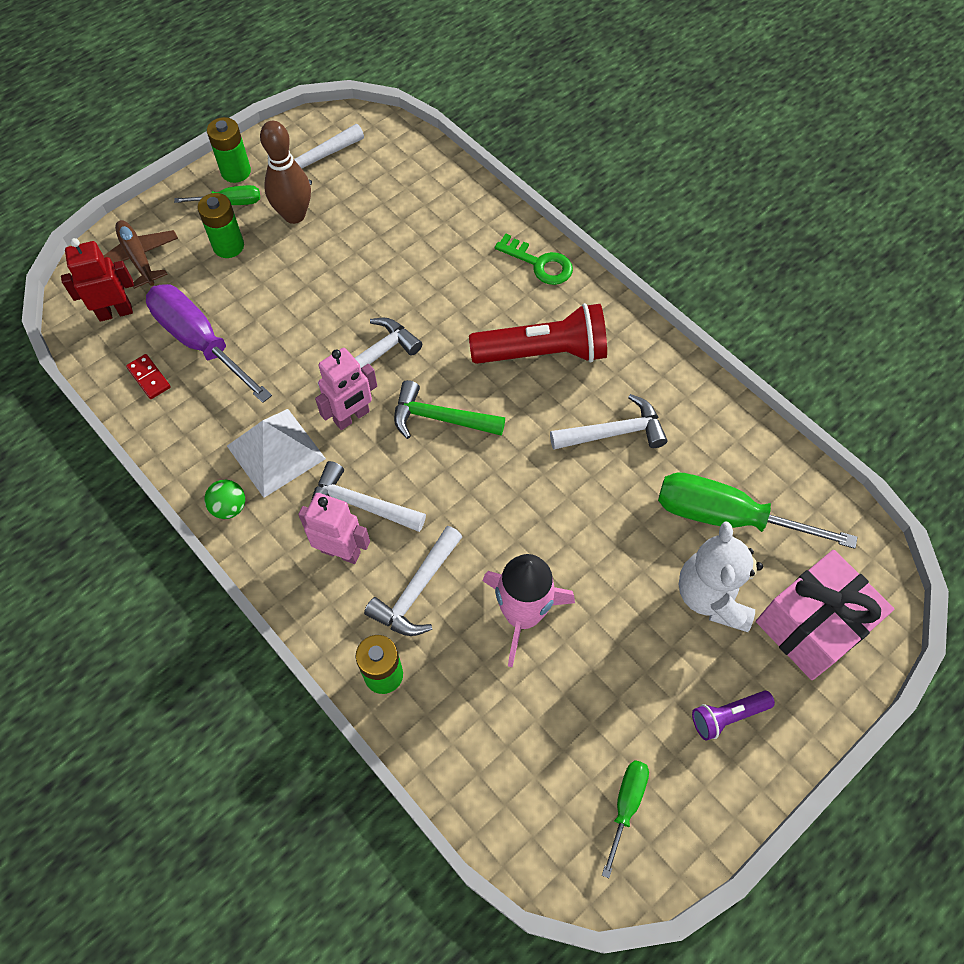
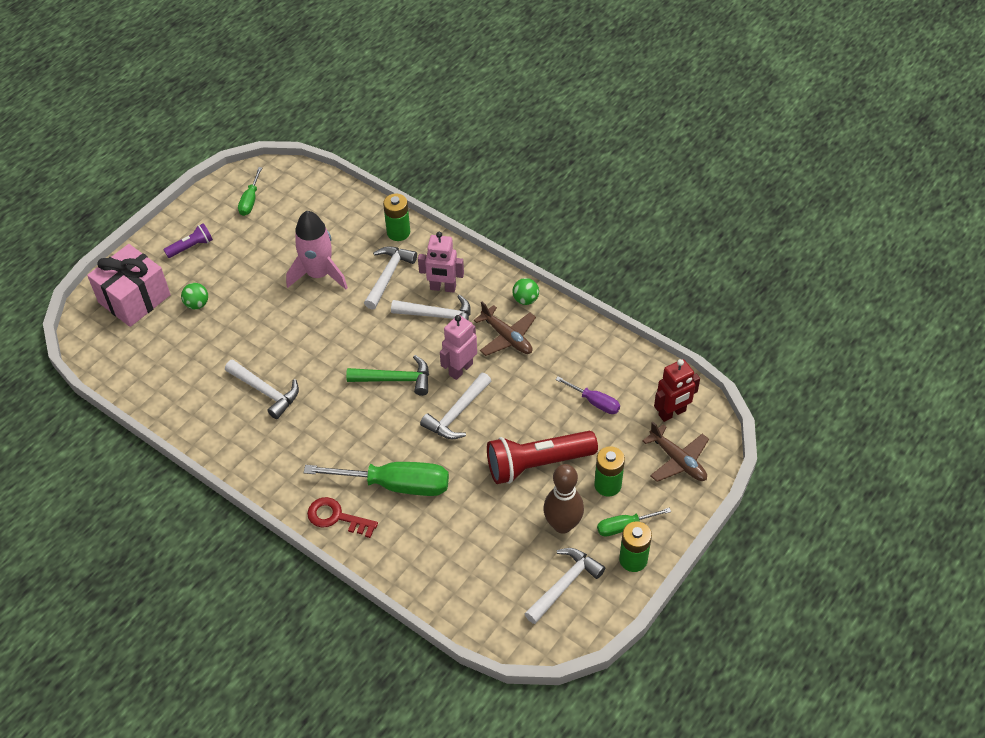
camera: 170 degrees right, 10 degrees down
red domino [126,354,171,399] -> none
purple screwdriver [146,284,272,403] -> purple screwdriver [555,377,620,414], size x0.52
white pyramid [227,409,326,498] -> brown plane [474,302,536,356]
red flashlight [469,303,607,364] -> red flashlight moved to [487,431,598,484]
green key [495,234,573,285] -> red key [307,497,378,538]
white hammer [550,394,667,449] -> white hammer turned 120 degrees counterclockwise [225,359,299,419]
green screwdriver [658,472,857,549] -> green screwdriver moved to [304,462,449,496]
white teddy bear [679,521,763,632] -> green ball [181,283,208,309]

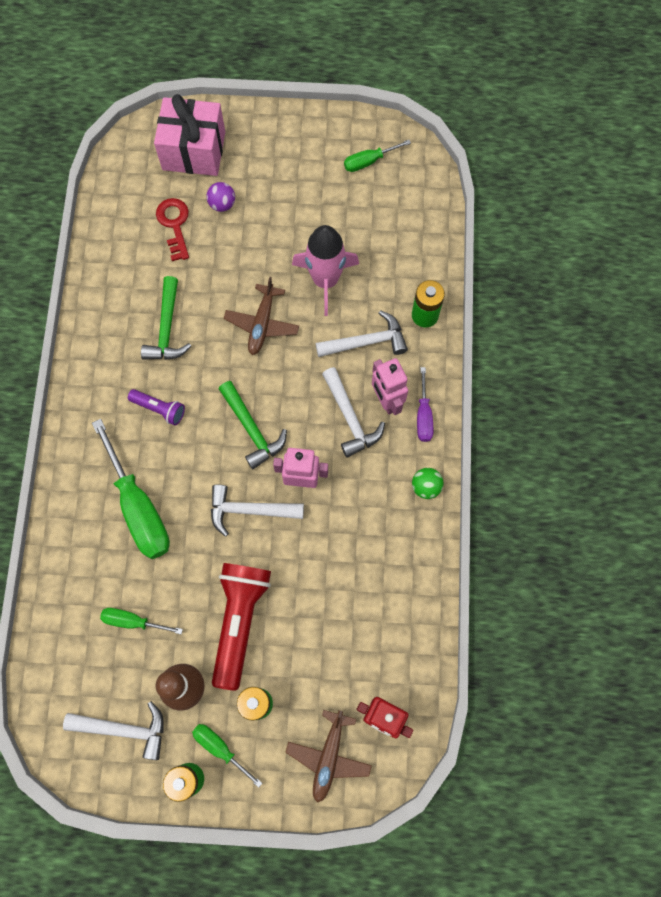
camera: 55 degrees right, 20 degrees up
purple flashlight [163,223,213,258] -> purple flashlight moved to [128,389,185,425]
green ball [181,283,208,309] -> purple ball [207,182,235,212]
white hammer [225,359,299,419] -> green hammer [141,276,191,360]
red key [307,497,378,538] -> red key moved to [156,198,189,261]
brown plane [474,302,536,356] -> brown plane moved to [224,277,299,355]
red flashlight [487,431,598,484] -> red flashlight turned 60 degrees clockwise [212,563,271,690]
purple screwdriver [555,377,620,414] -> purple screwdriver moved to [417,367,433,442]
none -> green screwdriver [100,608,183,634]

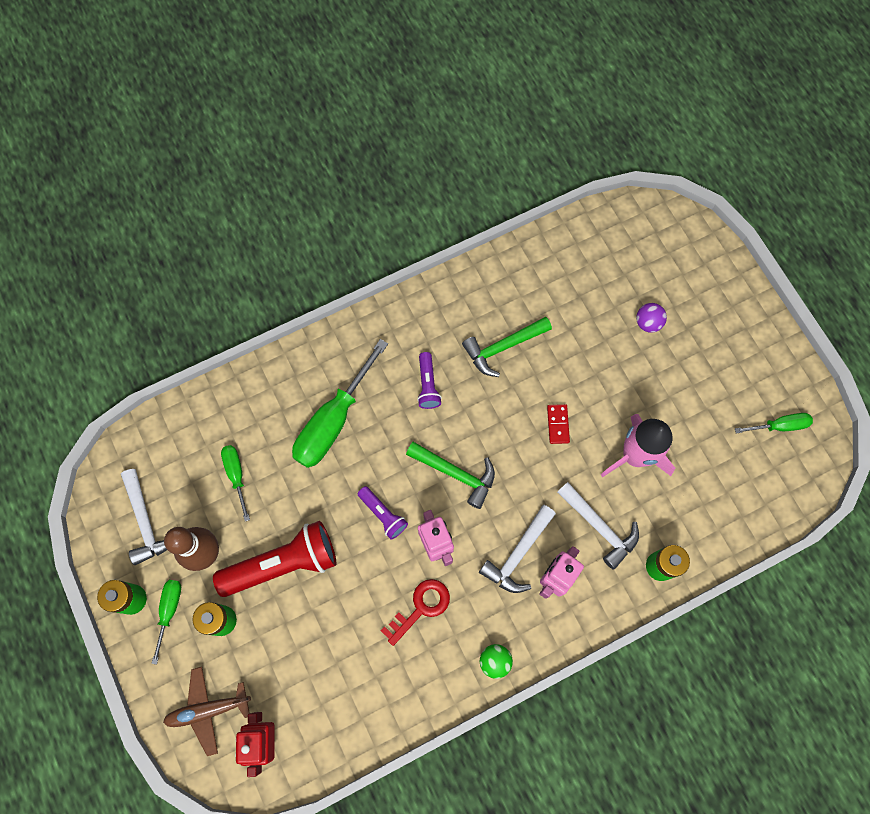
camera: 60 degrees right, 0 degrees up
pink gift [154,94,225,176] -> none
red key [156,198,189,261] -> red key moved to [381,579,450,646]
white hammer [211,485,304,537] -> purple flashlight [357,486,408,540]
green hammer [219,381,287,469] -> green hammer turned 90 degrees counterclockwise [406,442,495,509]
brown plane [224,277,299,355] -> red domino [547,404,570,444]
green screwdriver [344,140,411,172] -> green screwdriver turned 135 degrees clockwise [735,413,813,433]
purple screwdriver [417,367,433,442] -> none

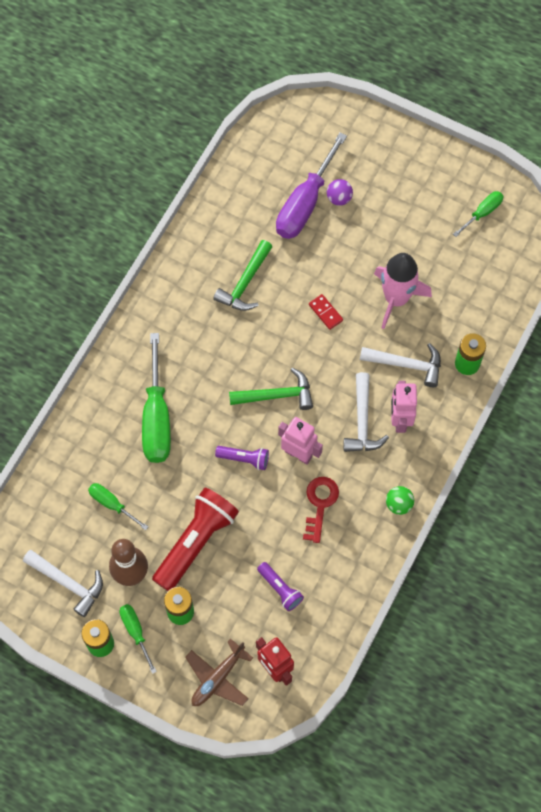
camera: 35 degrees left, 5 degrees down
purple flashlight [417,352,442,409] -> purple flashlight moved to [257,562,304,611]
none -> purple screwdriver [276,132,347,239]

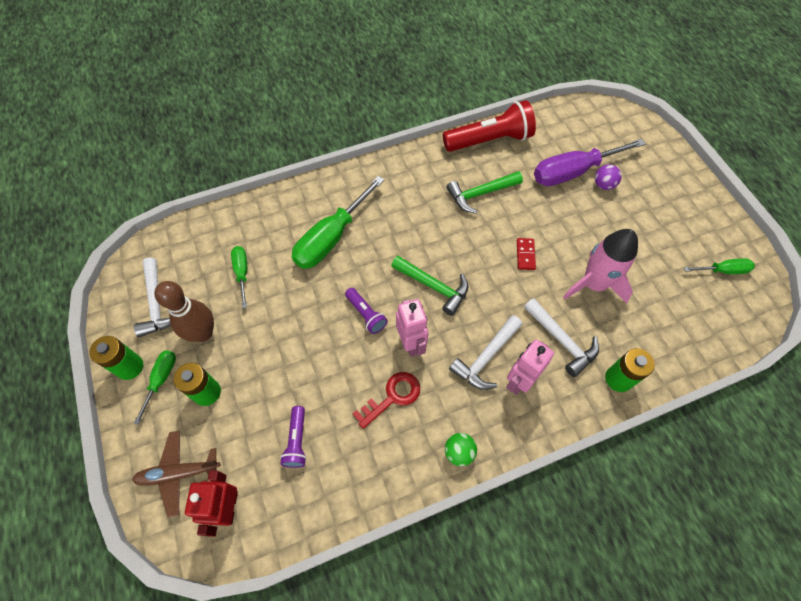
camera: 40 degrees right, 5 degrees down
red flashlight [152,488,239,591] -> red flashlight moved to [443,100,536,152]

